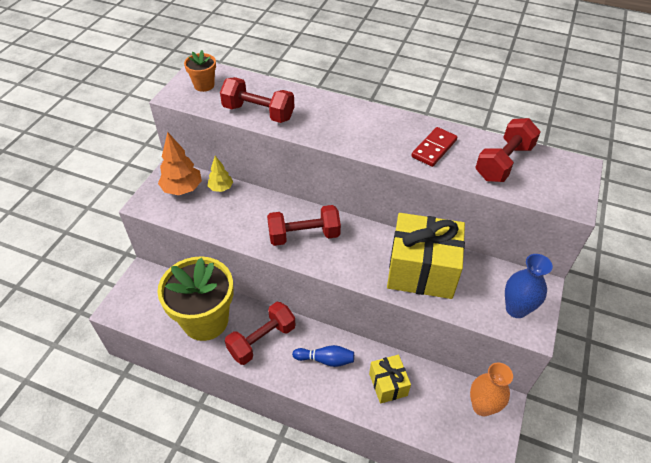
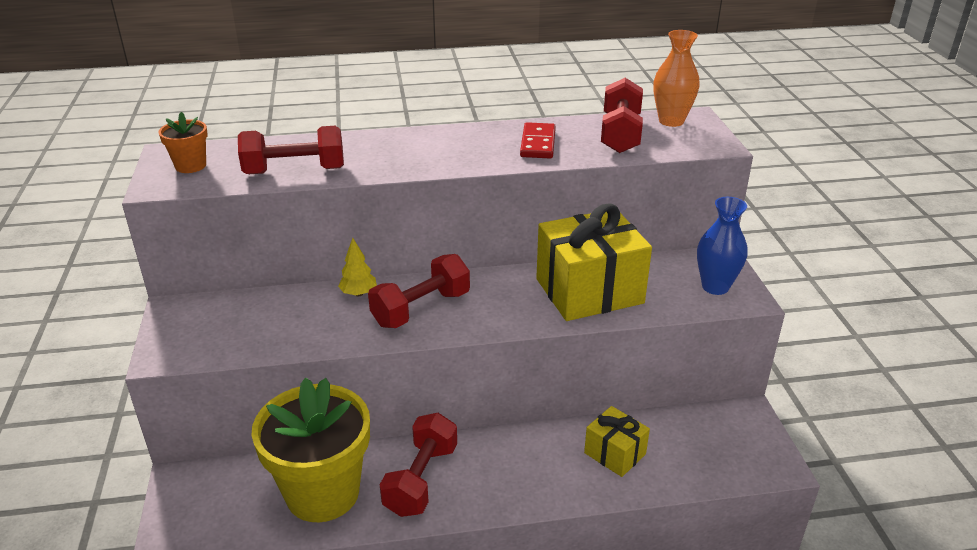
camera: 30 degrees left, 15 degrees down
orange tree [158,132,202,195] -> none
yellow tree [208,156,233,192] -> yellow tree moved to [338,238,377,296]
blue bowling pin [292,345,354,367] -> none
orange vase [470,362,513,416] -> orange vase moved to [653,30,700,127]

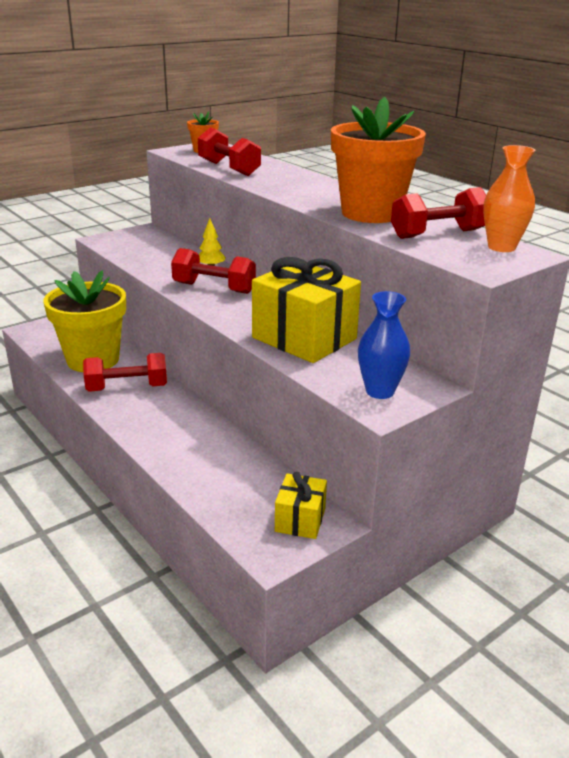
camera: 60 degrees right, 5 degrees down
red domino [520,122,556,159] -> orange flower pot [331,97,426,223]
yellow gift [584,406,650,477] -> yellow gift moved to [275,472,327,539]

